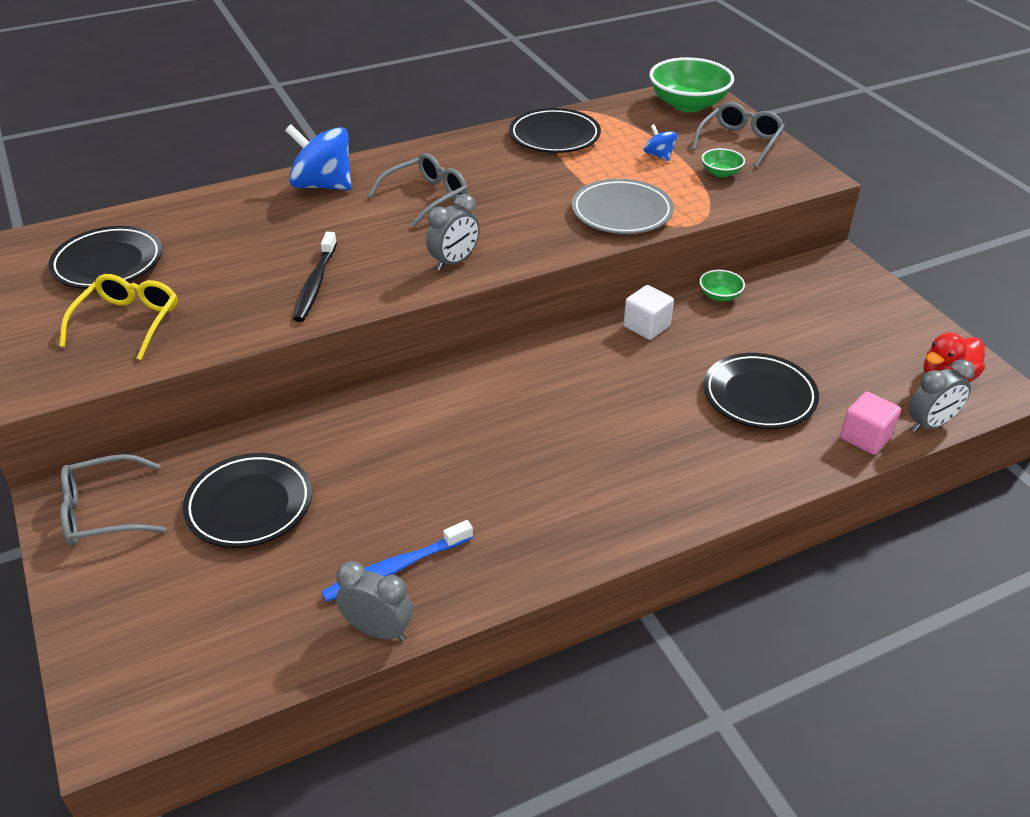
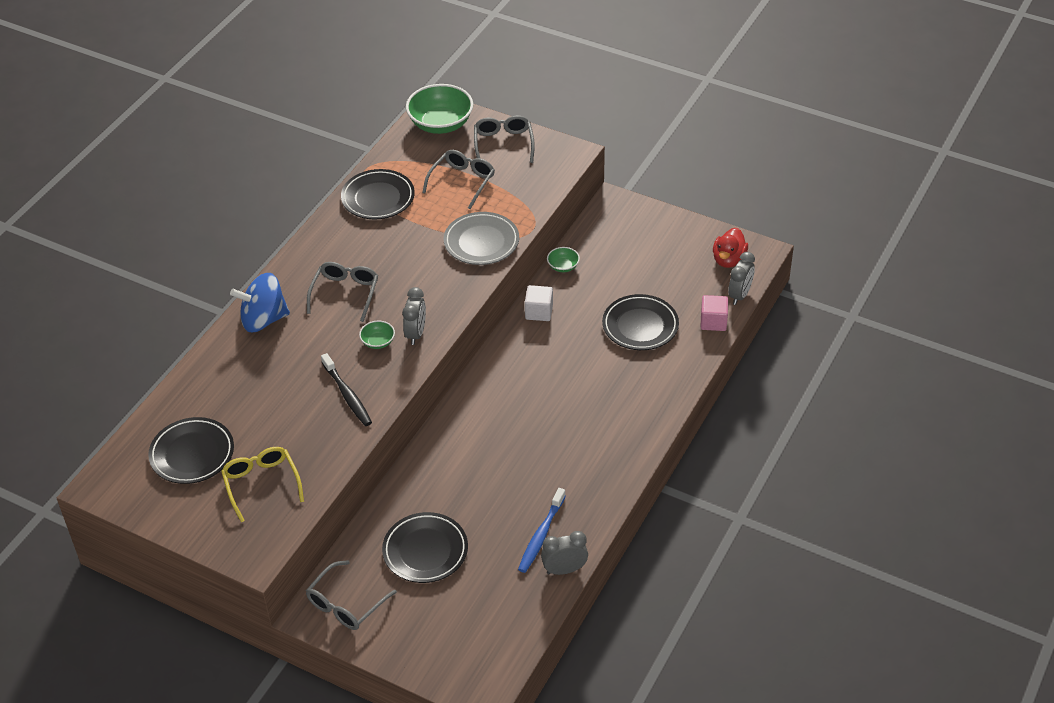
camera: 35 degrees left, 5 degrees up
blue spinning top [644,124,677,161] -> grey glasses [422,150,495,209]
green bowl [702,148,745,177] -> green bowl moved to [359,321,395,349]

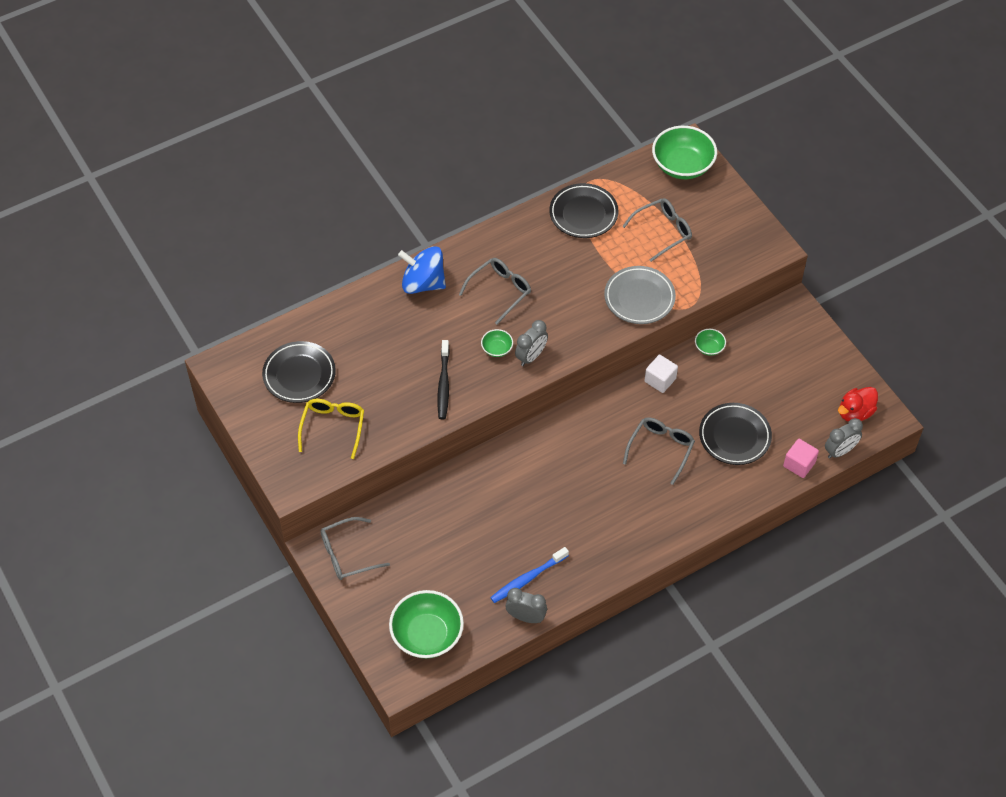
camera: 30 degrees right, 10 degrees up
black plate [382,512,468,583] -> none
grey glasses [474,115,535,163] -> grey glasses moved to [623,417,695,485]
none -> green bowl [389,590,464,659]

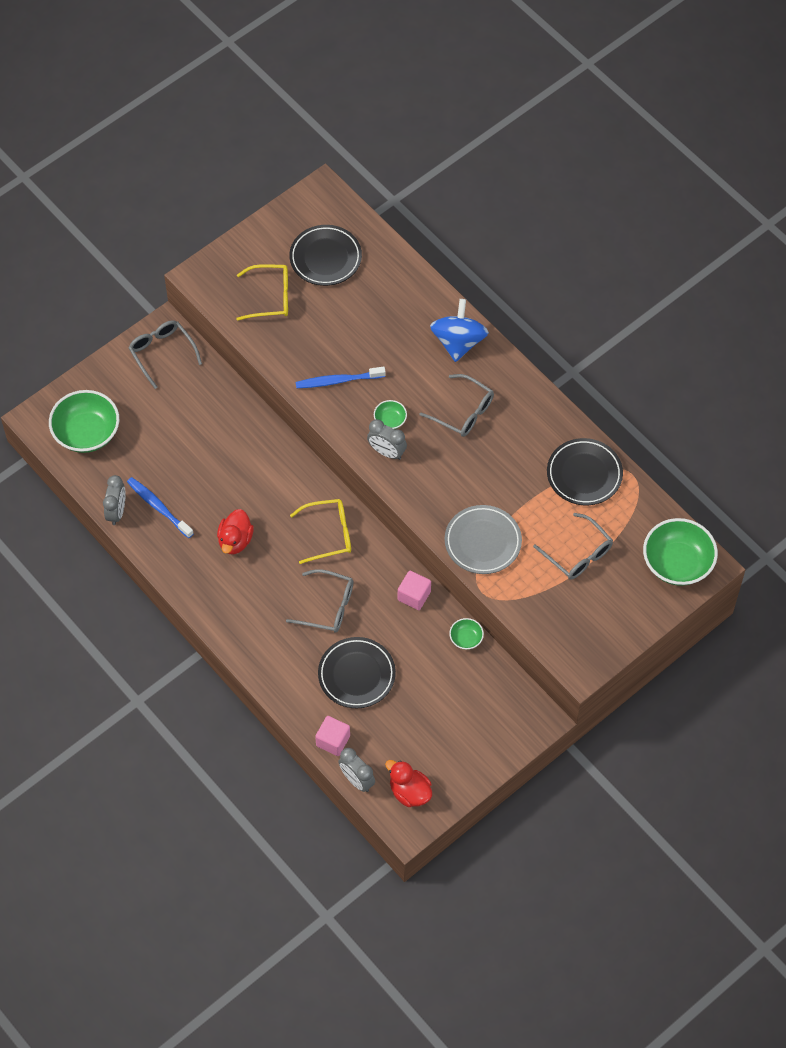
camera: 80 degrees right, 5 degrees up
black toothbrush [438,340,450,419] -> blue toothbrush [296,367,386,388]
white cube [645,355,678,393] -> pink cube [398,571,431,610]
none -> red duck [217,509,254,554]
none -> yellow glasses [290,499,351,564]

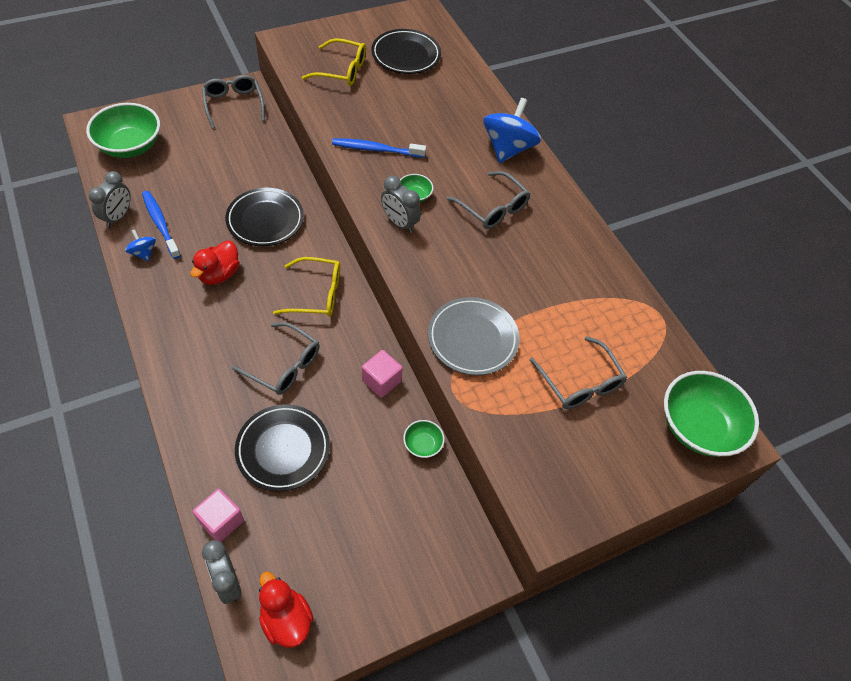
camera: 10 degrees right, 5 degrees down
black plate [547,438,623,505] -> black plate moved to [225,188,304,246]
none -> blue spinning top [125,229,156,261]

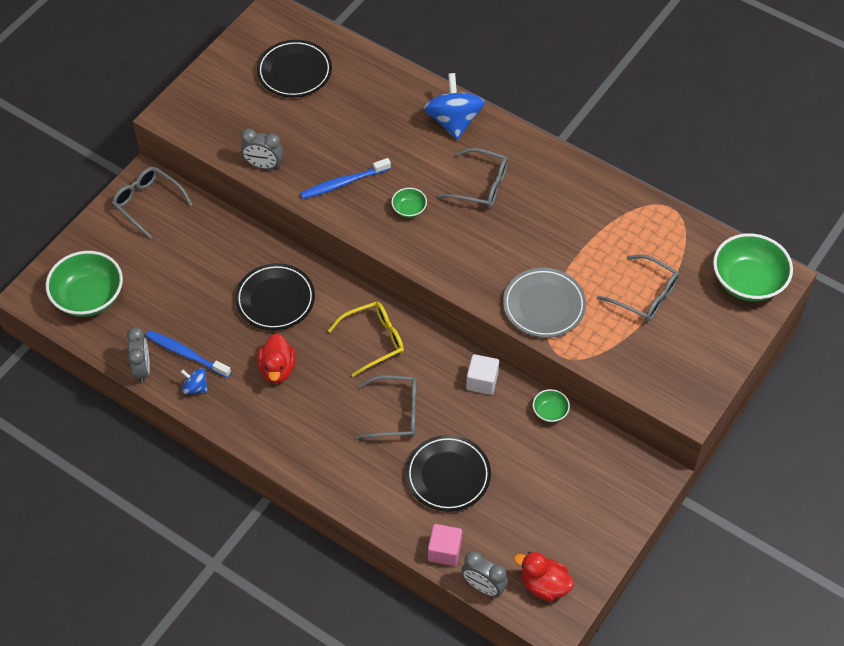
camera: 25 degrees left, 0 degrees up
yellow glasses [302,38,366,86] -> none
pink cube [362,350,403,398] -> white cube [466,354,499,395]
grey clock [381,175,421,233] -> grey clock moved to [241,128,283,169]

